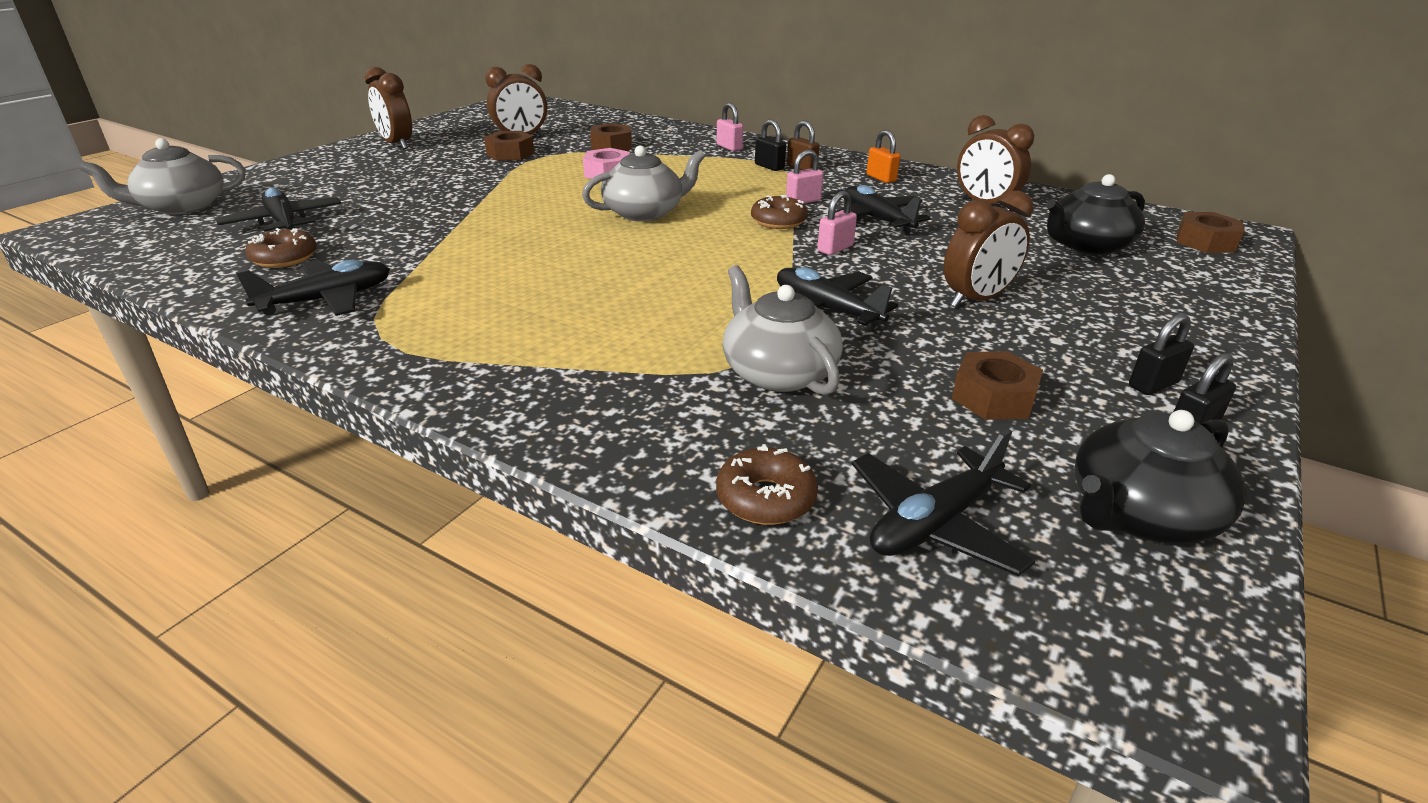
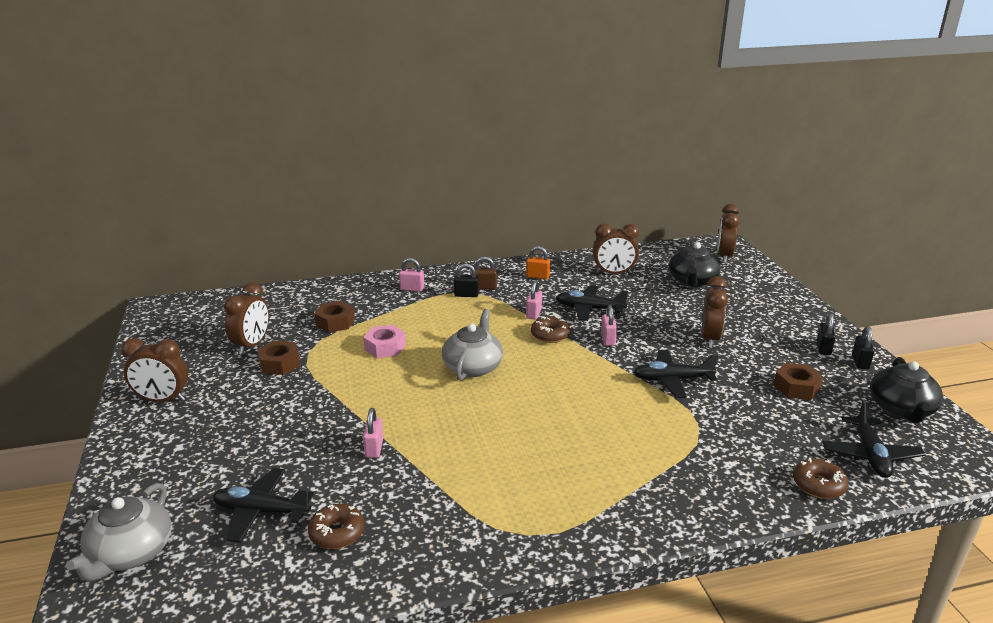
camera: 45 degrees left, 5 degrees down
black plane [236,259,390,316] -> none
grey teapot [723,265,843,395] -> none
brown nut [1177,212,1244,253] -> brown clock [717,204,740,263]
none -> pink padlock [363,408,383,458]

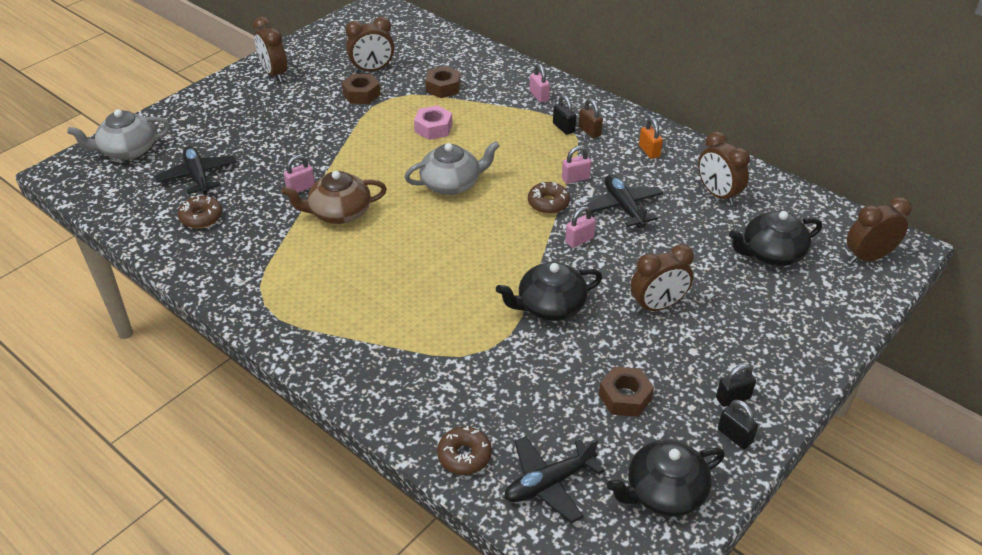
camera: 55 degrees right, 15 degrees up
black plane [634,350,718,398] -> black teapot [496,262,602,321]
black padlock [852,326,874,369] -> black padlock turned 75 degrees clockwise [718,400,758,449]
none -> brown teapot [281,171,387,224]

